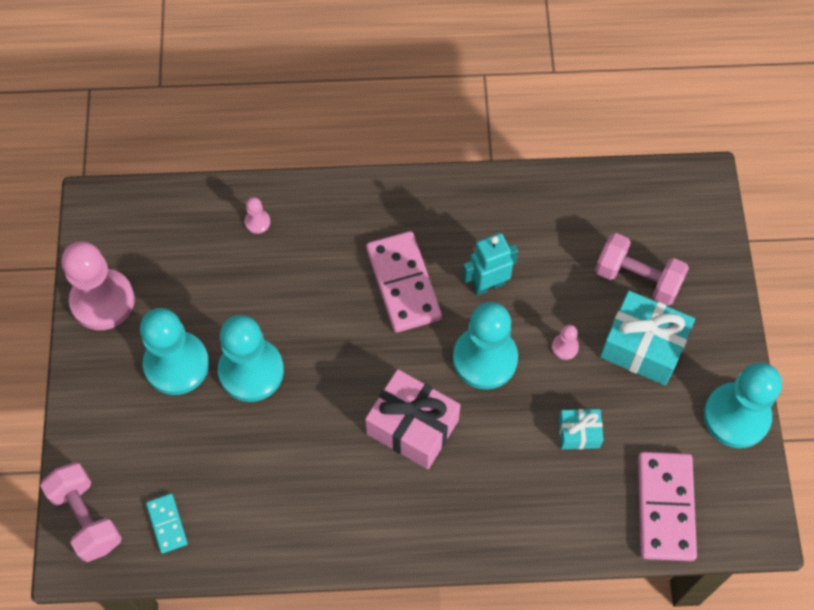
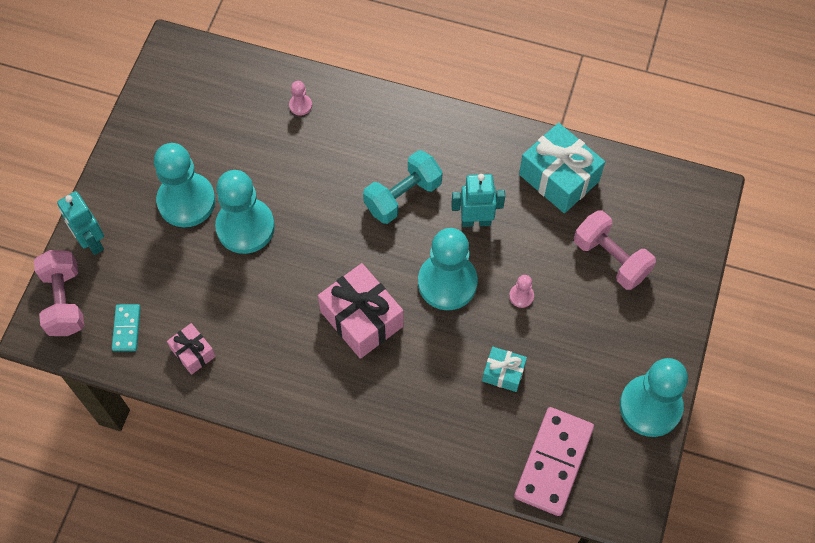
camera: 20 degrees right, 0 degrees up
pink pawn [61,241,135,330] -> none
pink domino [366,231,442,333] -> turquoise dumbbell [363,150,443,224]
turquoise gift [600,291,695,385] -> turquoise gift moved to [519,123,605,213]
none -> turquoise robot [57,191,104,255]
none -> pink gift [167,323,216,375]

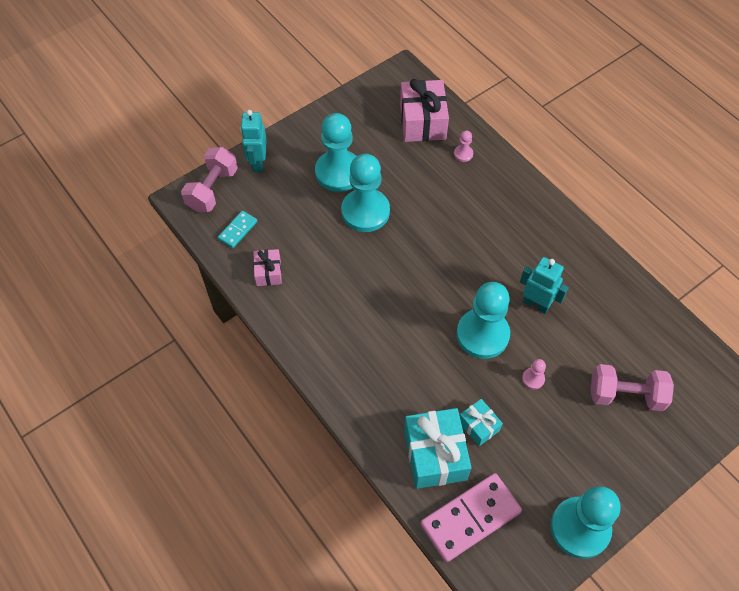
camera: 35 degrees right, 5 degrees down
pink gift [318,263,404,359] -> pink gift moved to [400,79,449,142]
turquoise dumbbell [363,150,443,224] -> none
turquoise gift [519,123,605,213] -> turquoise gift moved to [404,408,471,489]
pink dumbbell [574,211,656,290] -> pink dumbbell turned 75 degrees counterclockwise [590,364,674,411]

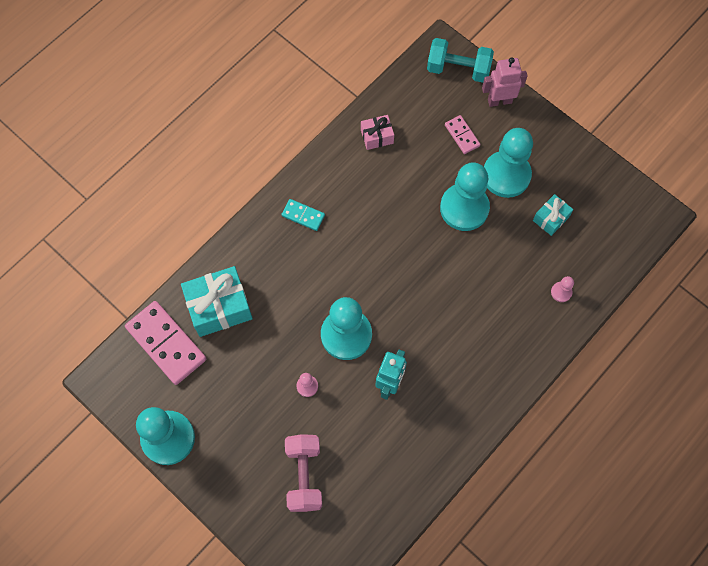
camera: 80 degrees right, 10 degrees up
pink dumbbell [181,147,238,212] -> turquoise dumbbell [427,38,494,83]
turquoise domino [218,211,257,248] -> turquoise domino moved to [281,199,325,231]
turquoise robot [240,110,267,172] -> pink robot [482,57,528,107]
pink gift [400,79,449,142] -> none
turquoise gift [460,399,503,446] -> turquoise gift moved to [533,194,573,236]
none -> pink domino [445,115,481,154]

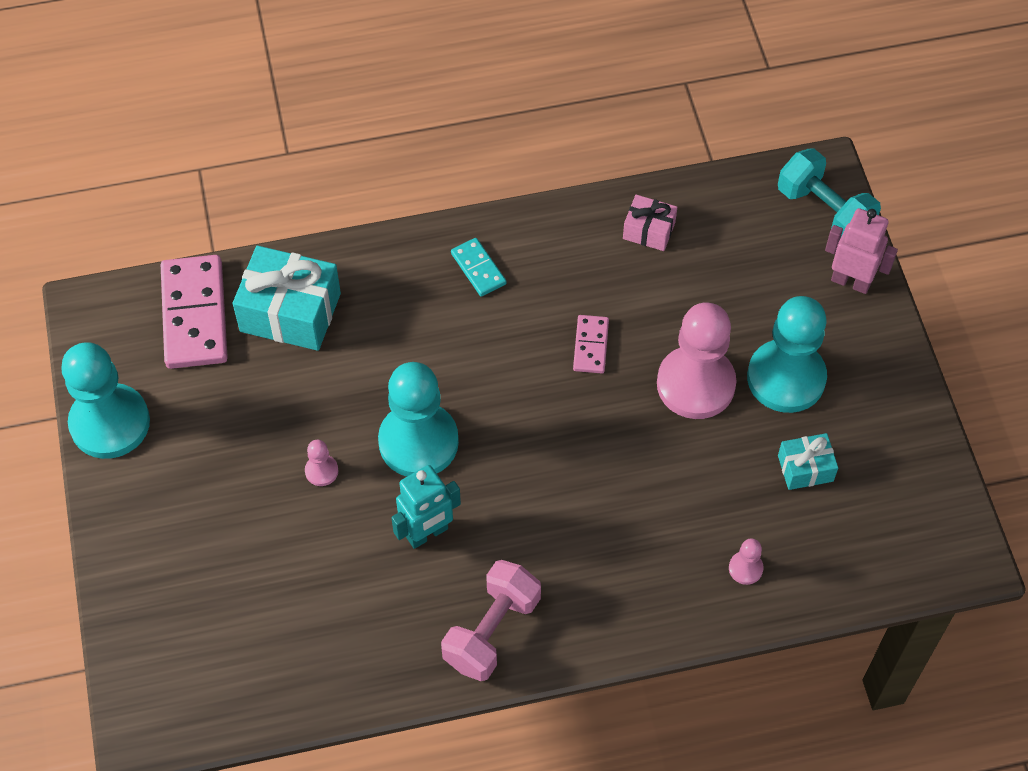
camera: 35 degrees right, 10 degrees down
pink dumbbell [285,434,322,512] -> pink dumbbell moved to [441,560,541,681]
turquoise pawn [440,162,490,231] -> pink pawn [657,302,736,419]
pink domino [445,115,481,154] -> pink domino moved to [573,315,609,373]

